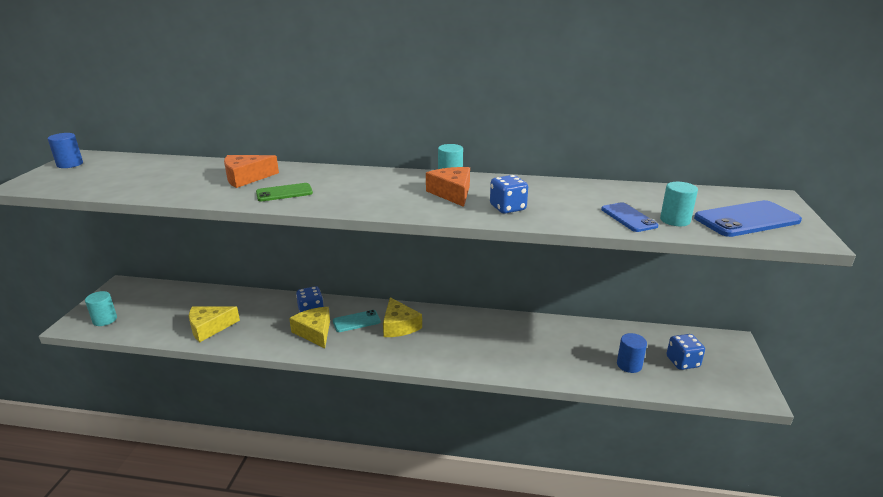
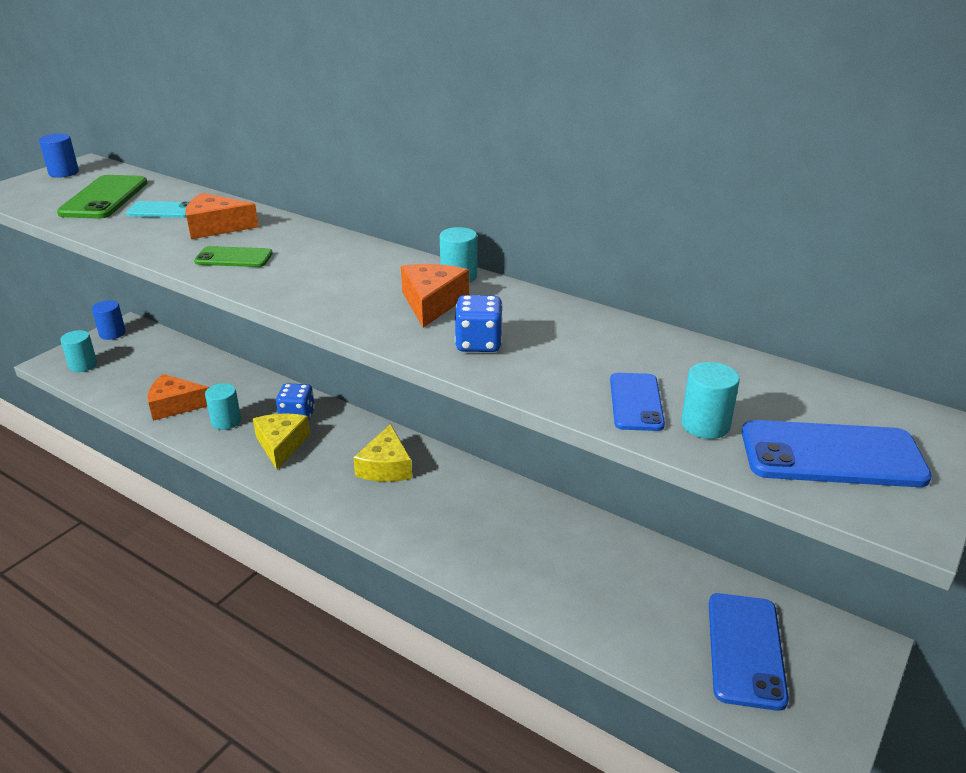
camera: 25 degrees right, 5 degrees up
yellow cheese [189,306,240,342] -> orange cheese [147,374,209,421]
turquoise phone [333,310,381,332] -> turquoise phone moved to [126,201,189,218]
blue cylinder [617,333,647,373] -> blue cylinder moved to [92,300,126,340]
blue dice [667,334,705,370] -> blue phone [709,593,789,711]
none -> green phone [57,175,147,219]
none -> turquoise cylinder [205,383,241,430]

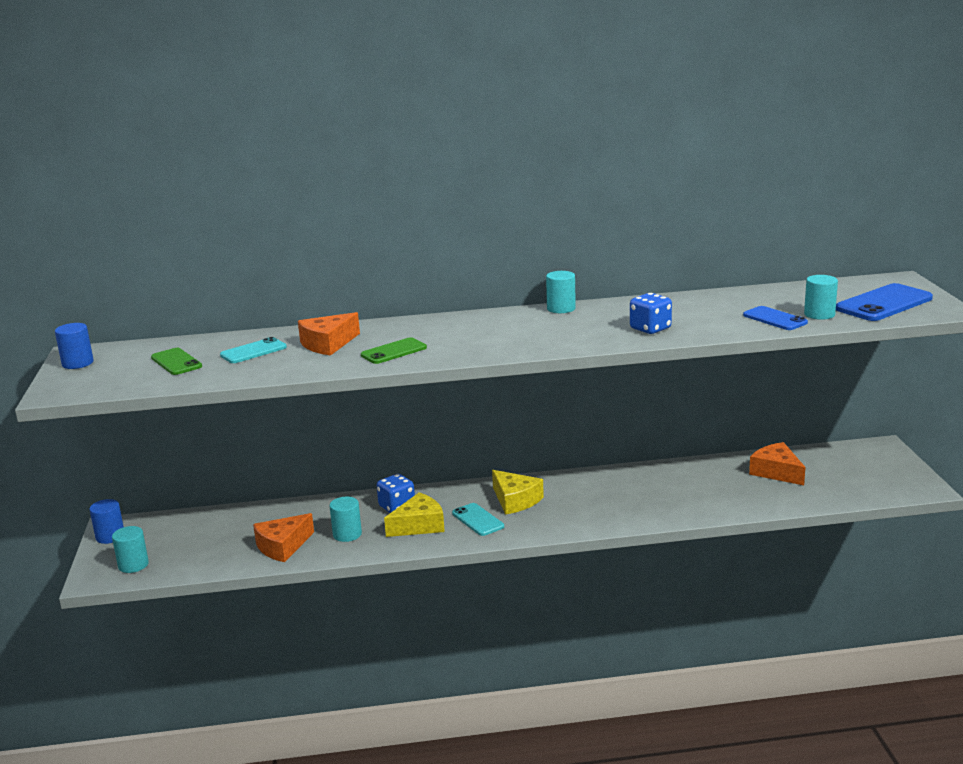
camera: 40 degrees left, 10 degrees down
green phone [57,175,147,219] -> green phone [151,348,202,375], size x0.61
yellow cheese [253,413,310,470] -> yellow cheese turned 105 degrees clockwise [384,492,445,537]
orange cheese [401,264,469,328] -> orange cheese moved to [749,442,805,485]
blue phone [709,593,789,711] -> none
none -> turquoise phone [452,503,504,536]

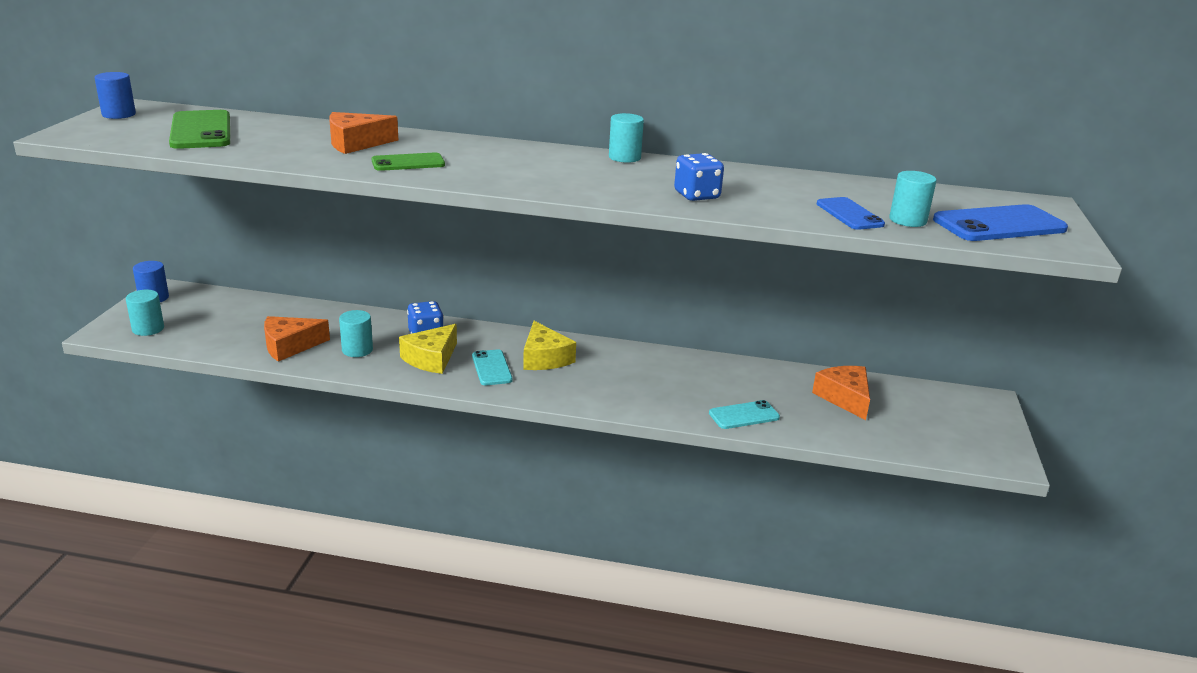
camera: 15 degrees right, 5 degrees up
green phone [151,348,202,375] -> green phone [169,110,230,149], size x1.65
turquoise phone [220,337,287,363] -> turquoise phone moved to [709,400,780,429]
yellow cheese [384,492,445,537] -> yellow cheese turned 135 degrees clockwise [399,324,457,374]

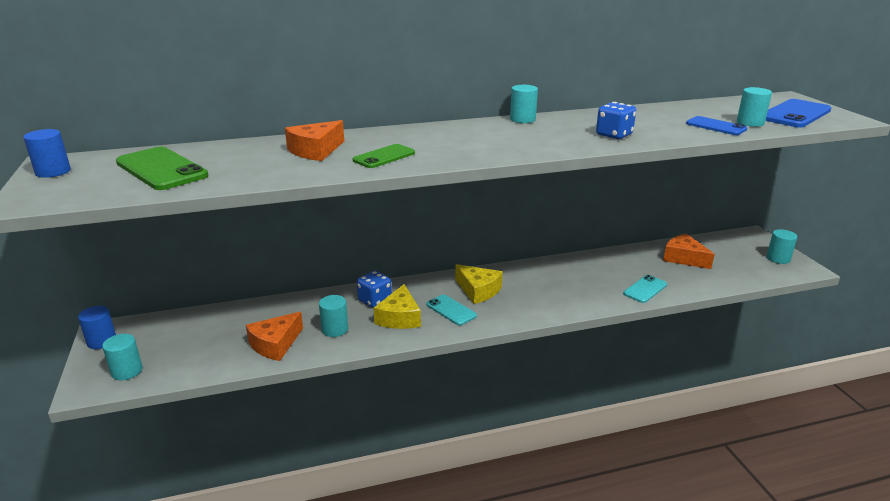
camera: 25 degrees left, 0 degrees up
none -> turquoise cylinder [767,229,797,264]

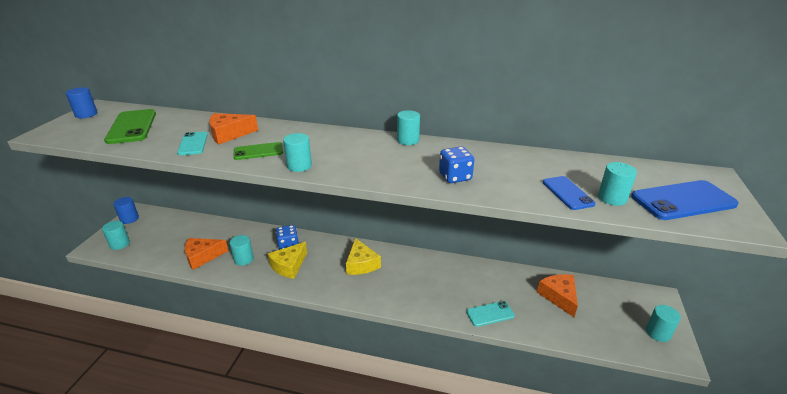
camera: 30 degrees right, 5 degrees up
turquoise phone [426,294,477,326] -> turquoise phone moved to [177,131,208,156]
none -> turquoise cylinder [283,133,312,172]

